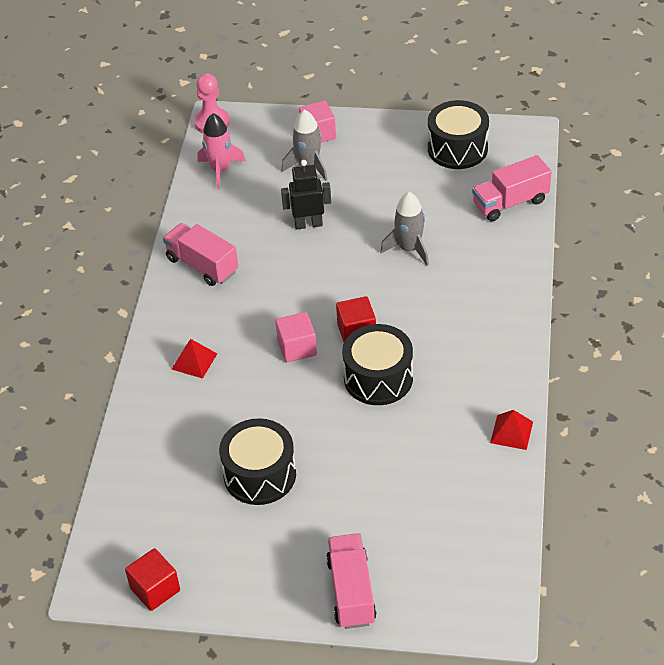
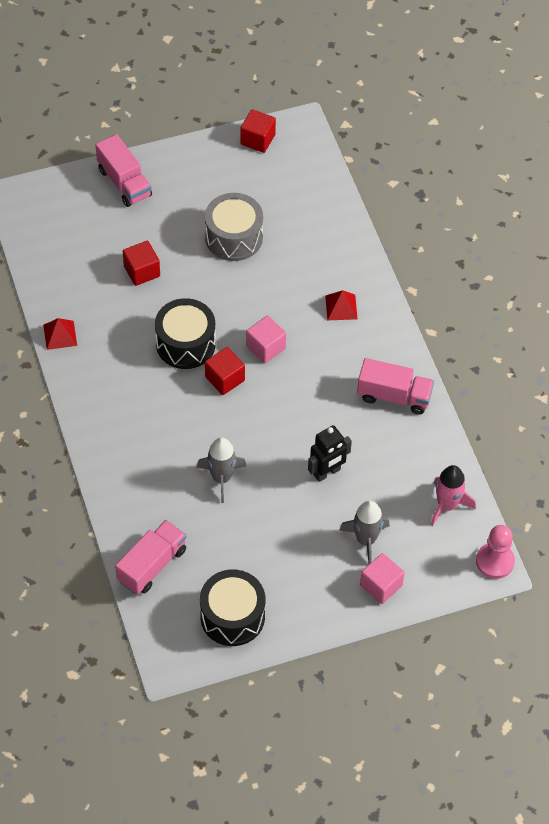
camera: 150 degrees right, 10 degrees up
black drum [219,418,296,505] -> grey drum [205,193,263,261]
none -> red cube [123,241,160,286]

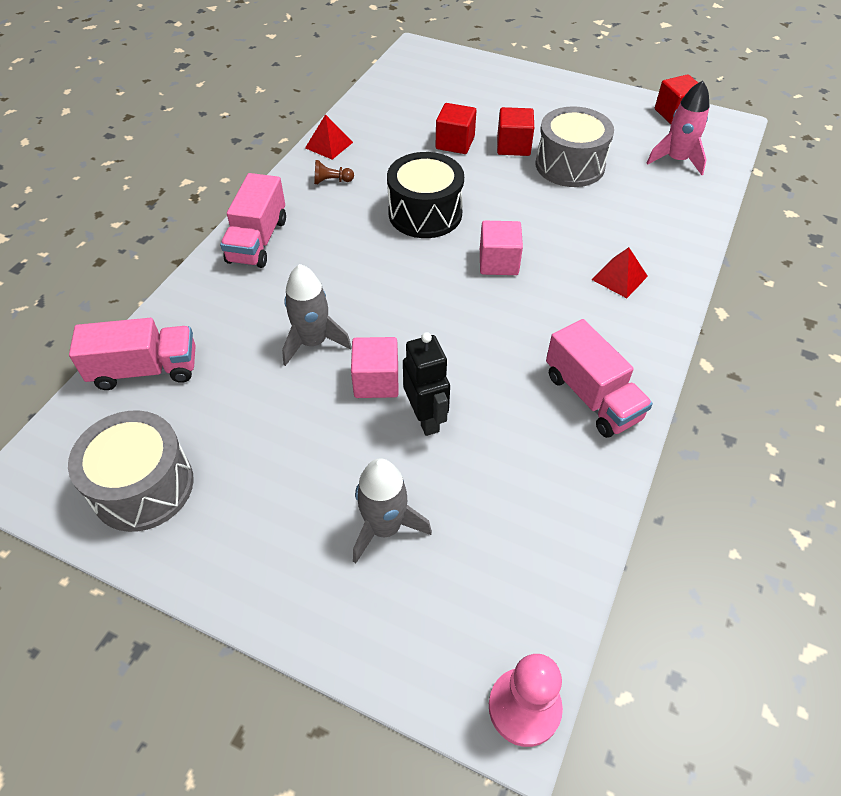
camera: 45 degrees right, 5 degrees down
pink truck [95,134,152,207] -> pink truck moved to [220,173,286,268]
black drum [200,570,265,646] -> grey drum [68,410,194,532]
red cube [205,347,245,395] -> red cube moved to [497,107,534,156]
black robot [308,425,352,482] -> black robot turned 120 degrees counterclockwise [403,332,450,436]
pink cube [360,553,405,604] -> pink cube moved to [351,337,398,398]
pink rocket [431,465,476,526] -> pink rocket moved to [647,81,709,175]
none -> brown pawn [314,160,354,184]

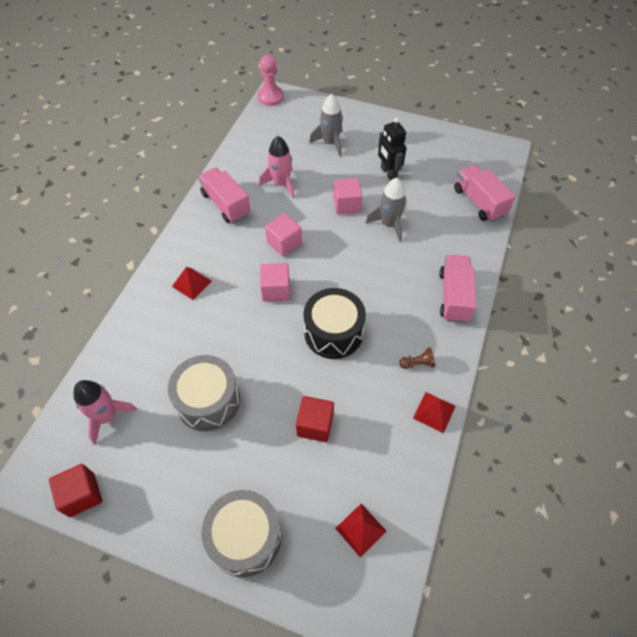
camera: 175 degrees right, 5 degrees up
grey drum [68,410,194,532] -> grey drum moved to [202,490,282,578]
pink truck [69,318,196,390] -> pink truck turned 75 degrees clockwise [454,165,515,222]
black robot [403,332,450,436] -> black robot moved to [378,117,407,181]
red cube [497,107,534,156] -> none
none -> pink rocket [259,136,295,198]
none -> pink cube [265,213,302,257]
none -> red pyramid [335,504,387,558]

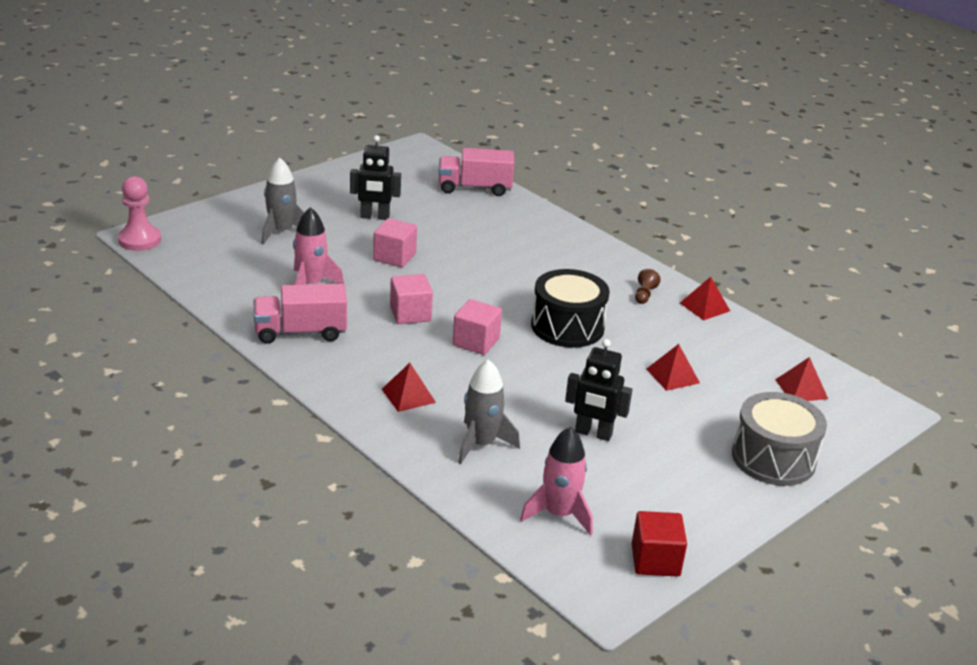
camera: 65 degrees left, 25 degrees down
grey drum [168,355,240,432] -> black robot [565,339,632,441]
red cube [296,396,334,442] -> red pyramid [647,344,700,391]
grey rocket [366,178,407,242] -> grey rocket moved to [458,359,520,464]
pink truck [439,255,476,323] -> none

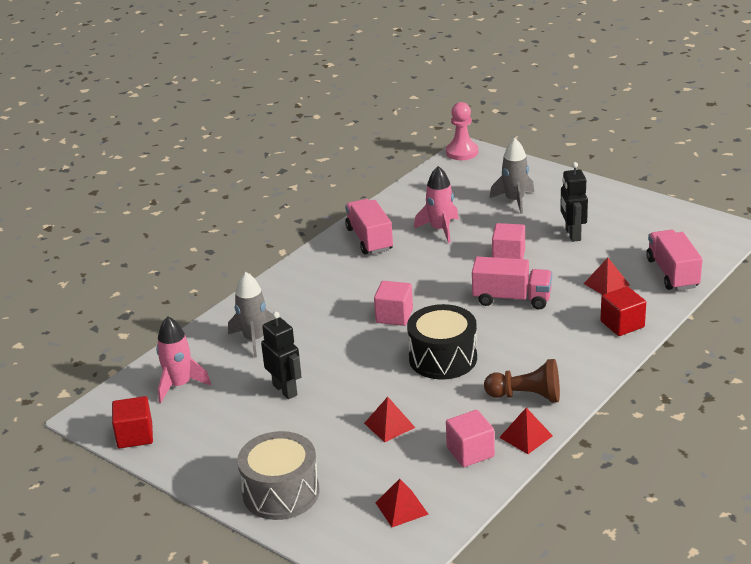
camera: 85 degrees right, 0 degrees up
red pyramid [382,363,436,412] -> red pyramid moved to [584,258,630,295]
pink cube [390,274,433,324] -> pink cube moved to [446,410,495,467]
black robot [565,339,632,441] -> black robot turned 135 degrees clockwise [261,312,302,399]
brown pawn [635,269,661,304] -> brown pawn [484,359,560,403], size x1.86
none -> pink truck [472,257,552,309]
none -> red cube [600,286,646,336]

